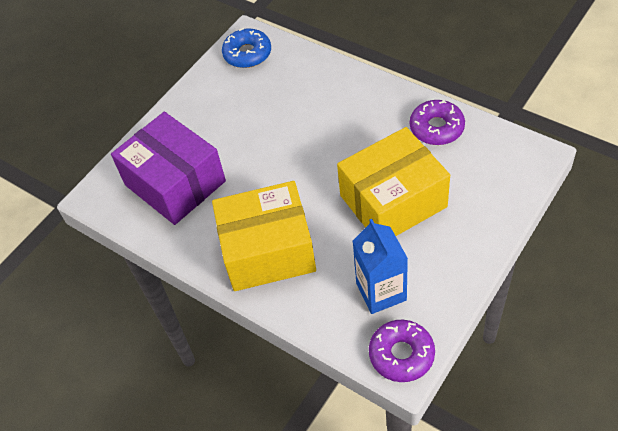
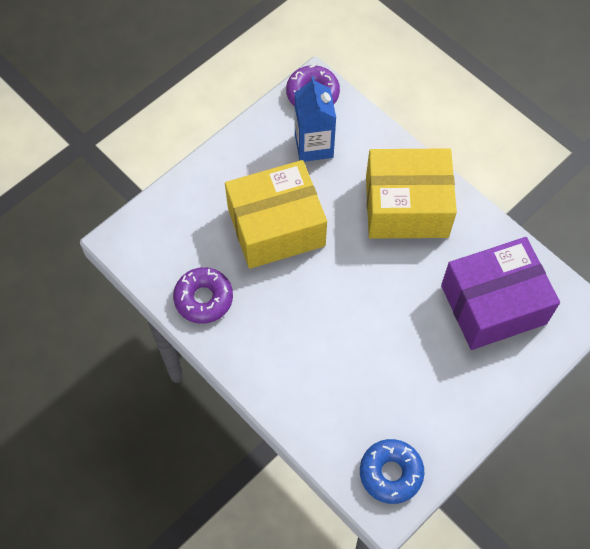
camera: 175 degrees left, 10 degrees up
purple box [111,112,226,225] -> purple box turned 75 degrees counterclockwise [441,237,560,350]

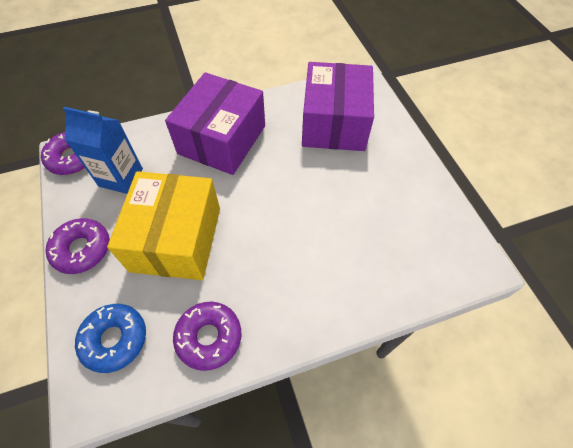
camera: 65 degrees left, 5 degrees down
blue donut [360,439,425,504] -> blue donut moved to [75,304,146,373]
yellow box [366,148,457,239] -> purple box [165,72,265,175]
none -> purple donut [45,218,110,274]

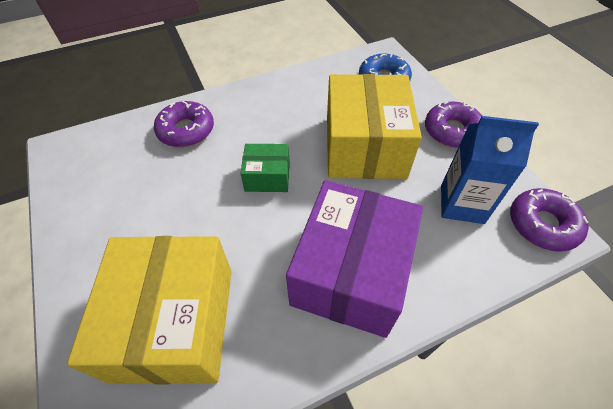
camera: 175 degrees right, 5 degrees down
purple donut [173,302,241,371] -> purple donut moved to [154,101,214,147]
purple box [302,62,374,151] -> yellow box [67,236,232,384]
none -> green box [240,144,290,192]

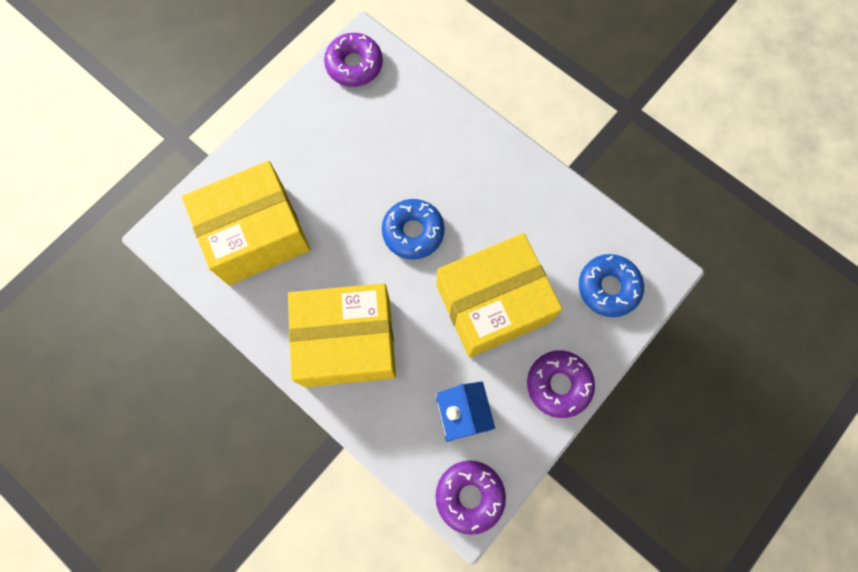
camera: 65 degrees right, 20 degrees up
purple donut [154,101,214,147] -> purple donut moved to [324,33,383,87]
green box [240,144,290,192] -> blue donut [382,199,444,259]
purple box [286,180,423,338] -> yellow box [288,283,396,387]

